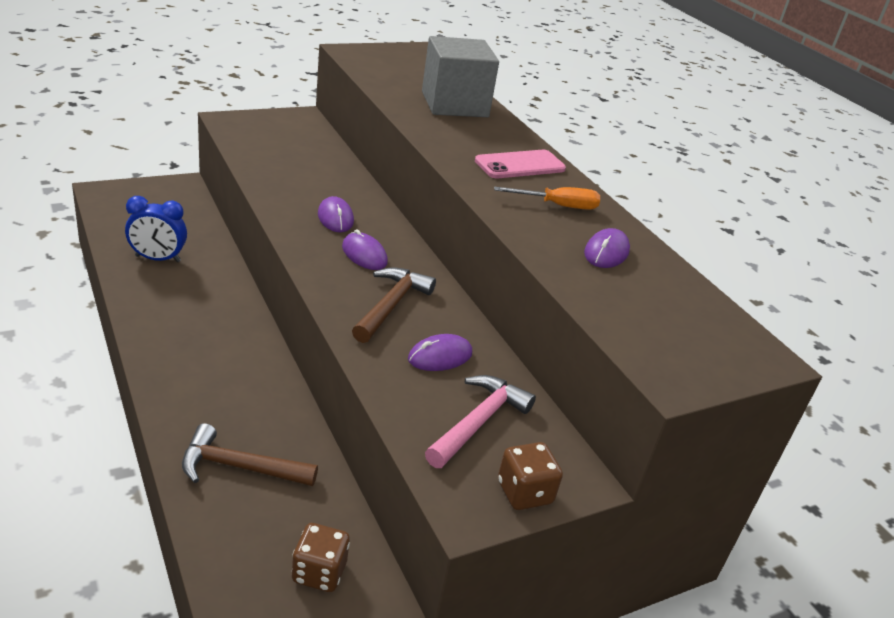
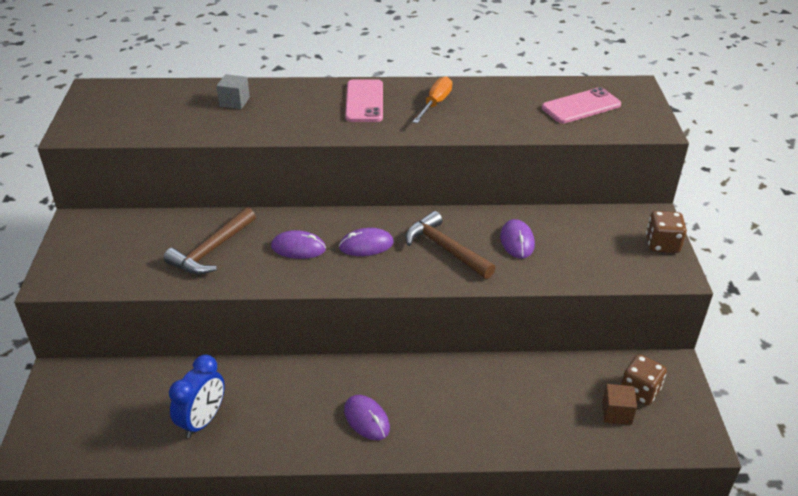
camera: 60 degrees left, 5 degrees up
brown hammer [182,423,318,486] -> brown hammer moved to [164,207,256,274]
grey cube [422,36,499,117] -> grey cube [216,74,250,109], size x0.42
pink hammer [425,375,536,468] -> none
purple mouse [584,228,630,268] -> purple mouse moved to [344,395,390,440]
none -> pink phone [542,87,621,124]
none -> brown cube [602,384,637,425]

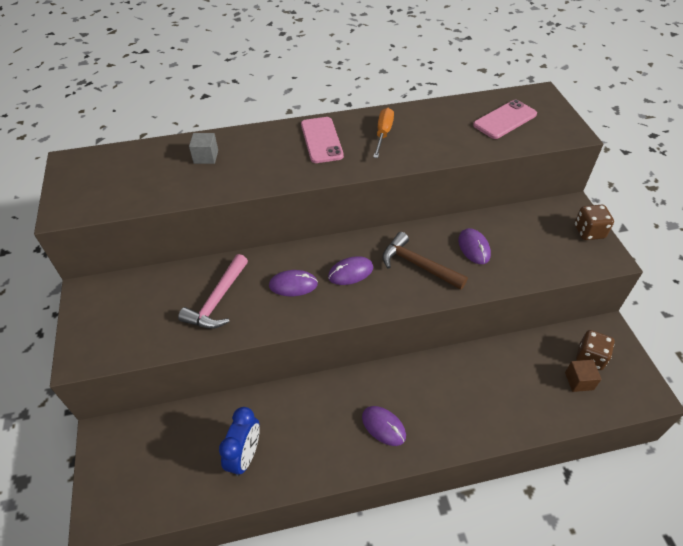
camera: 10 degrees left, 10 degrees up
brown hammer [164,207,256,274] -> pink hammer [178,254,248,329]

